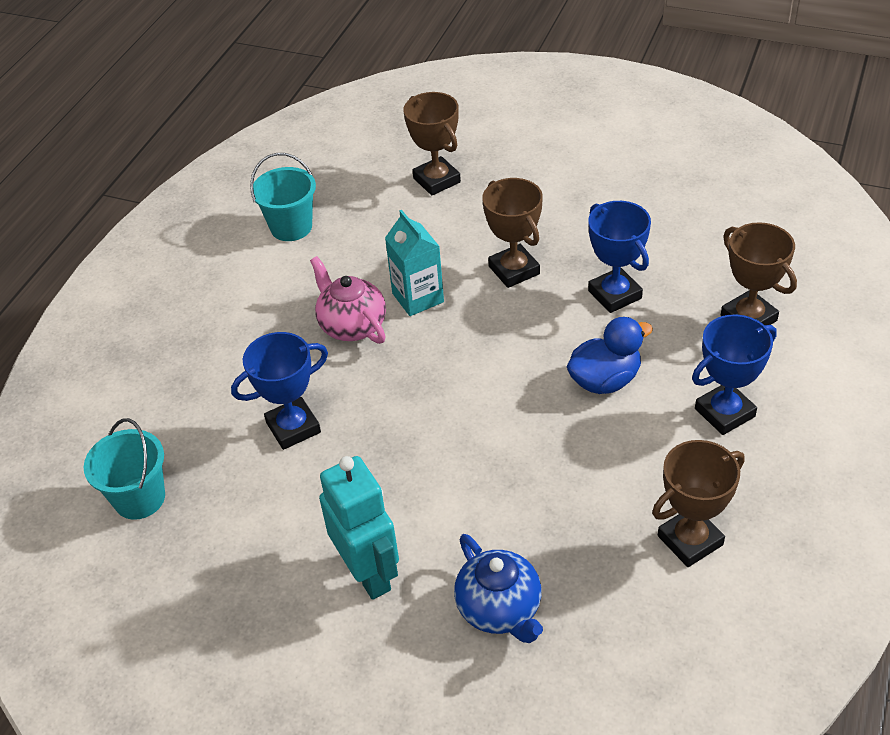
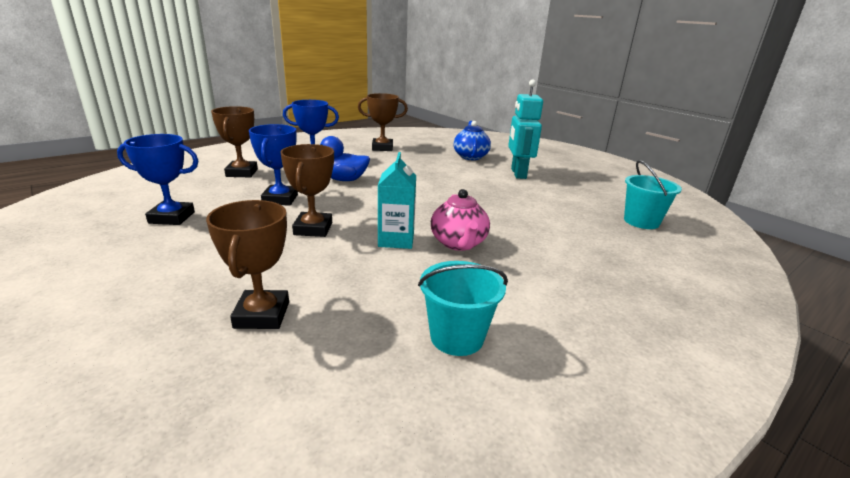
camera: 155 degrees left, 20 degrees down
blue trophy [231,332,328,450] -> blue trophy moved to [117,134,199,225]

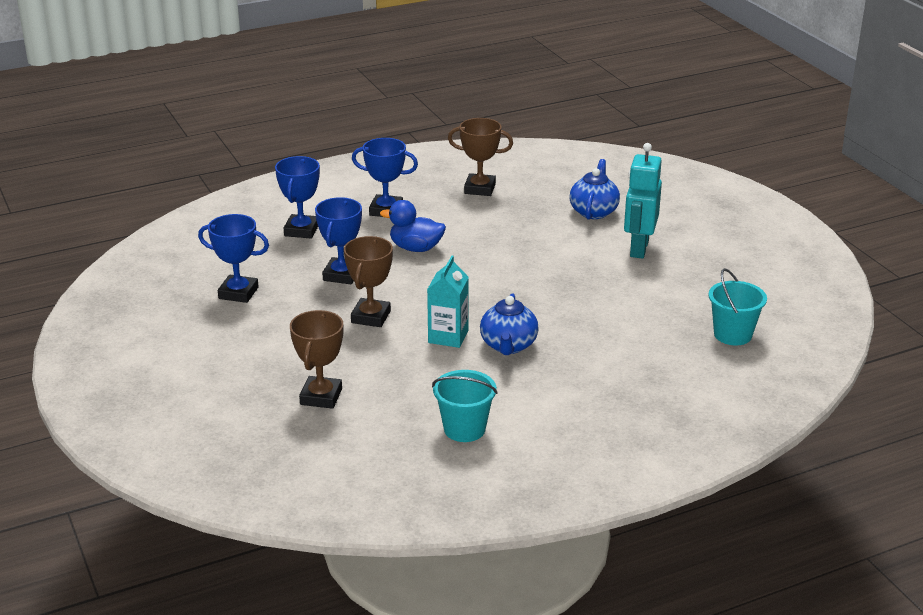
camera: 15 degrees right, 5 degrees up
brown trophy [211,106,258,177] -> blue trophy [275,156,320,239]
pink teapot [431,189,490,251] -> blue teapot [480,294,539,355]

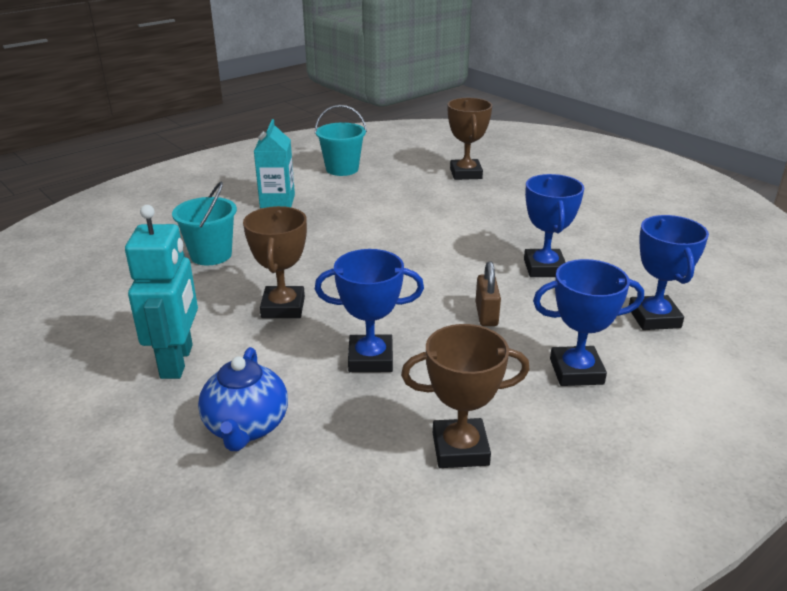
camera: 165 degrees right, 0 degrees up
blue trophy [198,214,269,303] -> blue trophy moved to [315,249,424,372]
brown trophy [344,236,393,327] -> brown trophy moved to [243,206,307,318]
blue duck [380,200,446,252] -> brown padlock [476,261,501,326]
turquoise carton [427,256,469,348] -> turquoise carton moved to [254,119,295,208]
blue teapot [480,294,539,355] -> none
turquoise bucket [708,268,767,345] -> turquoise bucket moved to [172,182,237,265]

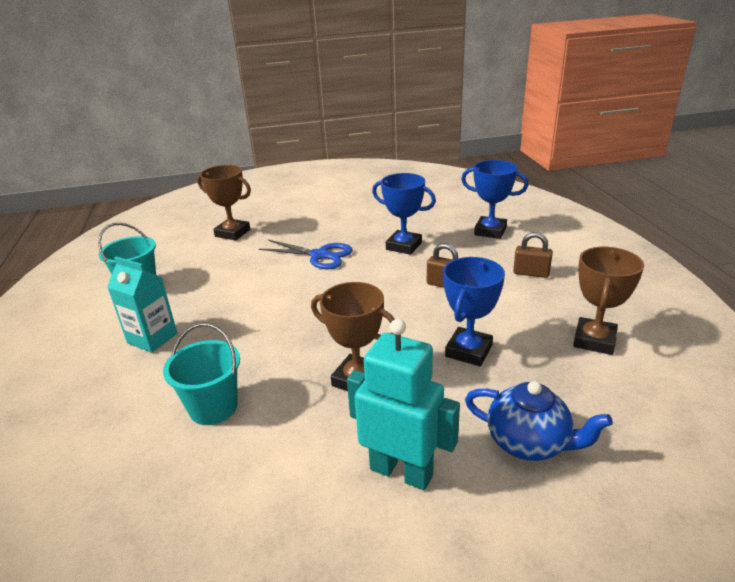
camera: 60 degrees left, 0 degrees up
blue trophy [533,259,644,386] -> brown padlock [513,232,553,278]
none -> blue scissors [259,240,353,269]

